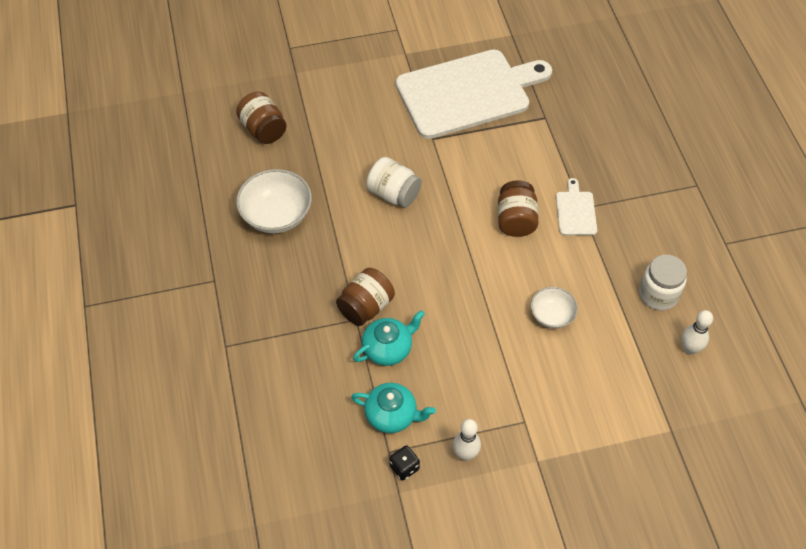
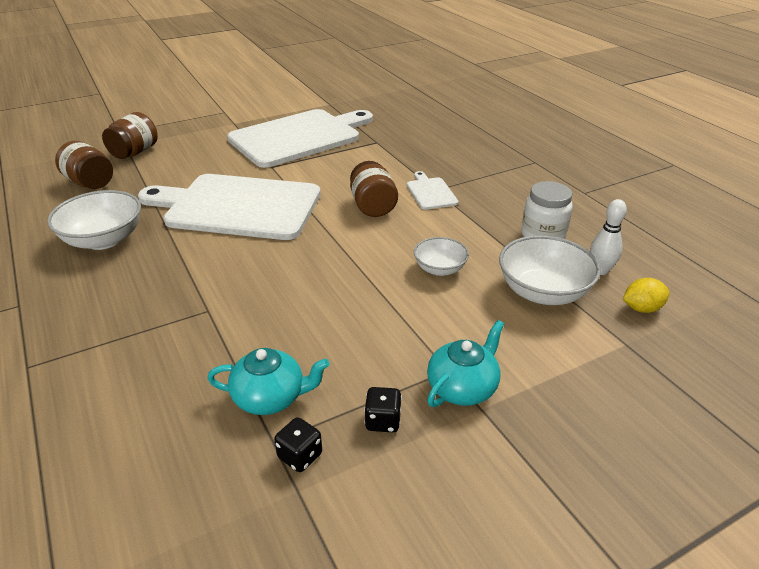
camera: 15 degrees left, 20 degrees down
brown jar [336,268,395,326] -> brown jar moved to [102,112,158,159]
turquoise teapot [353,310,425,366] -> turquoise teapot moved to [427,320,504,407]
white jar [366,157,422,208] -> white cutting board [138,174,321,240]
white bowling pin [453,419,481,460] -> black dice [364,387,402,432]
none -> white bowl [499,235,601,305]
none -> yellow lemon [623,278,670,313]

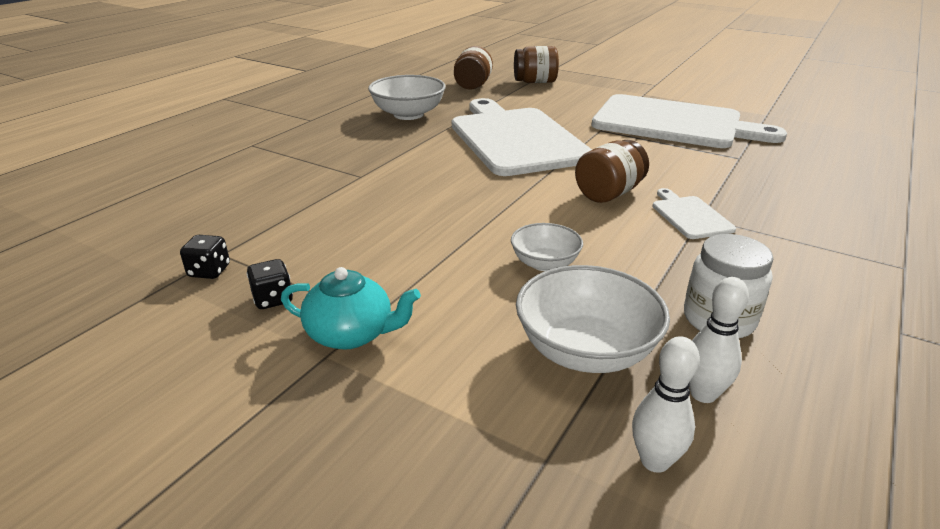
camera: 60 degrees right, 5 degrees down
turquoise teapot [207,348,330,415] -> none
white cutting board [407,171,458,210] -> white cutting board turned 60 degrees counterclockwise [652,188,736,239]
yellow lemon [623,278,670,313] -> white bowling pin [632,336,700,473]

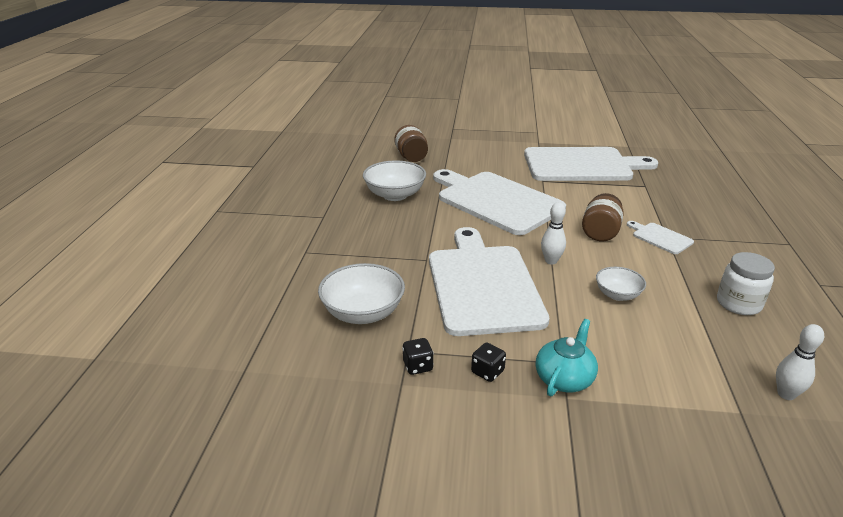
camera: 25 degrees left, 0 degrees up
turquoise teapot [281,267,421,350] -> turquoise teapot turned 45 degrees counterclockwise [536,319,598,396]
brown jar [514,46,559,83] -> none
white bowl [516,265,670,373] -> white bowl moved to [318,263,405,324]
white bowling pin [689,277,749,403] -> white bowling pin moved to [541,202,566,264]
none -> white cutting board [429,227,550,336]

